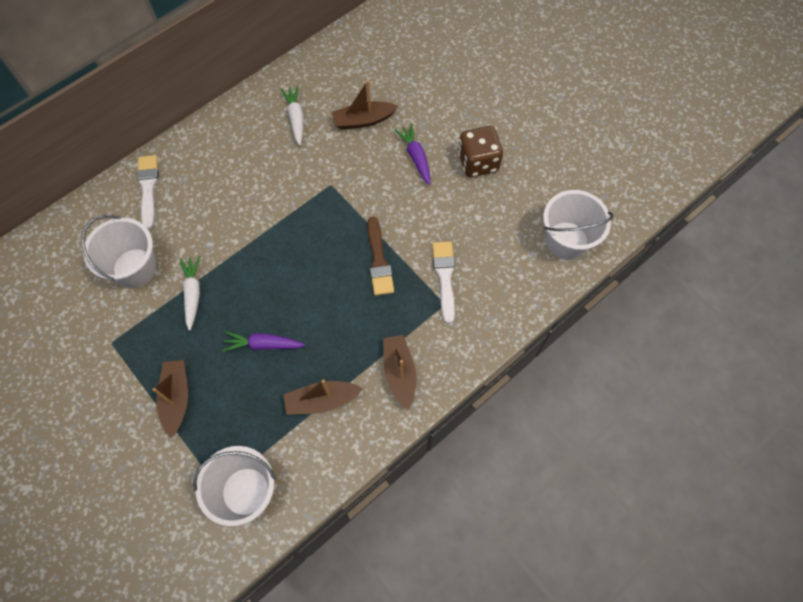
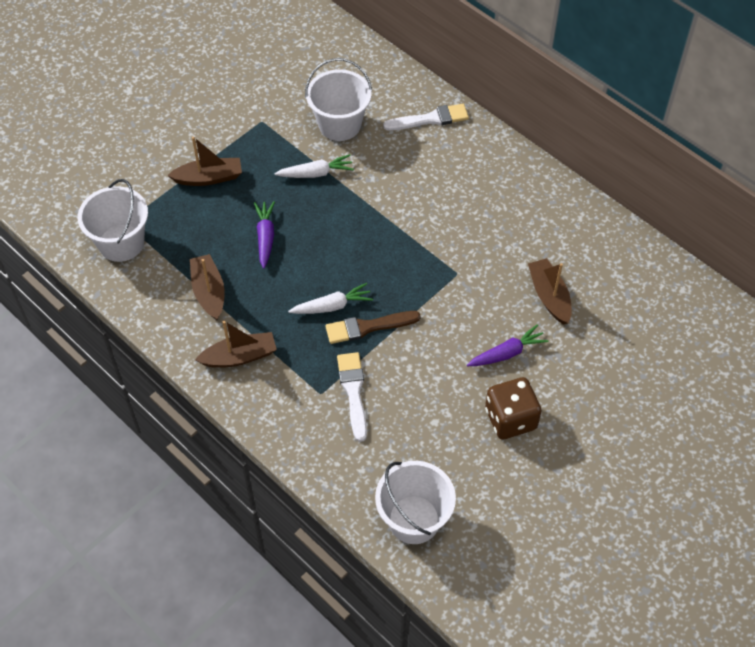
camera: 85 degrees right, 10 degrees down
white carrot [280,86,304,146] -> white carrot moved to [288,283,373,314]
white brush [432,241,455,324] -> white brush turned 90 degrees counterclockwise [337,352,367,442]

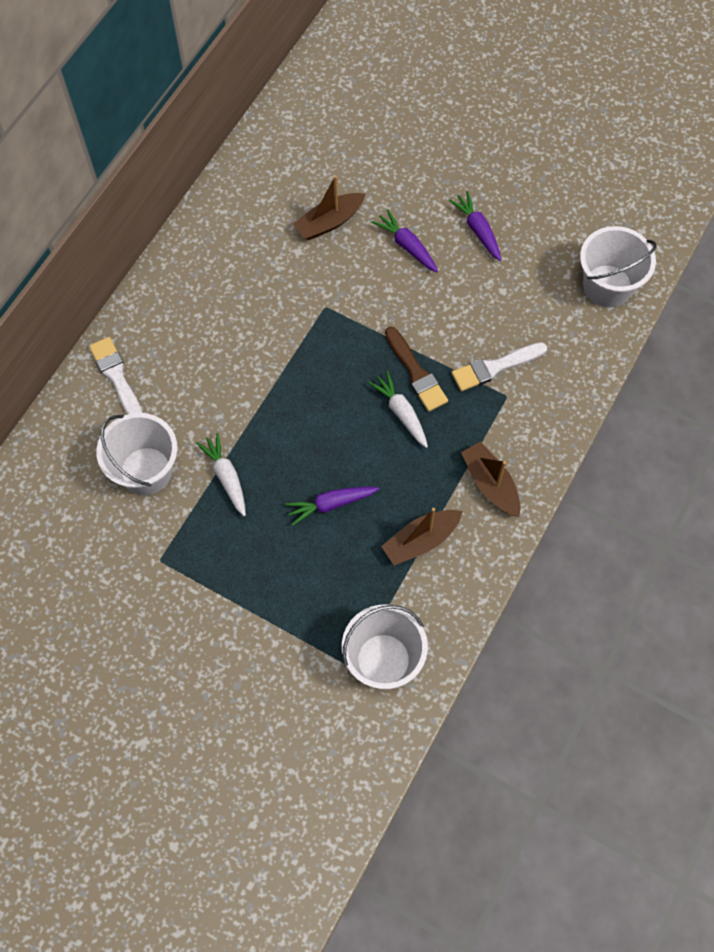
camera: 105 degrees left, 10 degrees up
brown boat [167,137,242,186] -> none
brown dice [485,377,542,439] -> purple carrot [449,191,501,261]

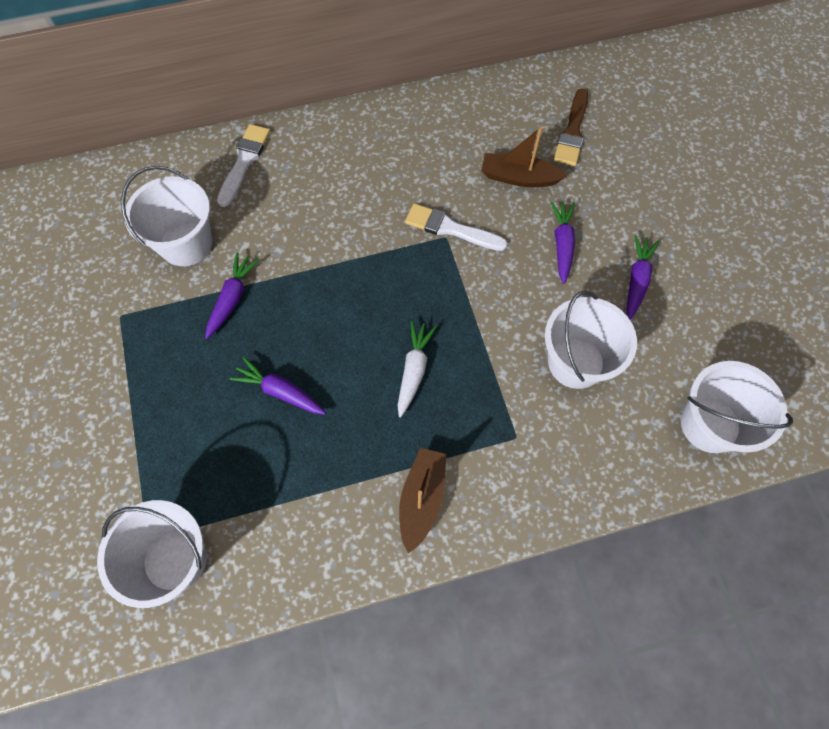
camera: 45 degrees right, 0 degrees up
white carrot [196,433,246,516] -> purple carrot [205,252,260,339]
brown boat [381,508,463,566] -> none
brown brush [385,327,448,412] -> brown brush moved to [554,88,588,166]
white brush [451,342,547,391] -> white brush moved to [405,203,508,251]
none -> white bucket [545,291,637,389]

